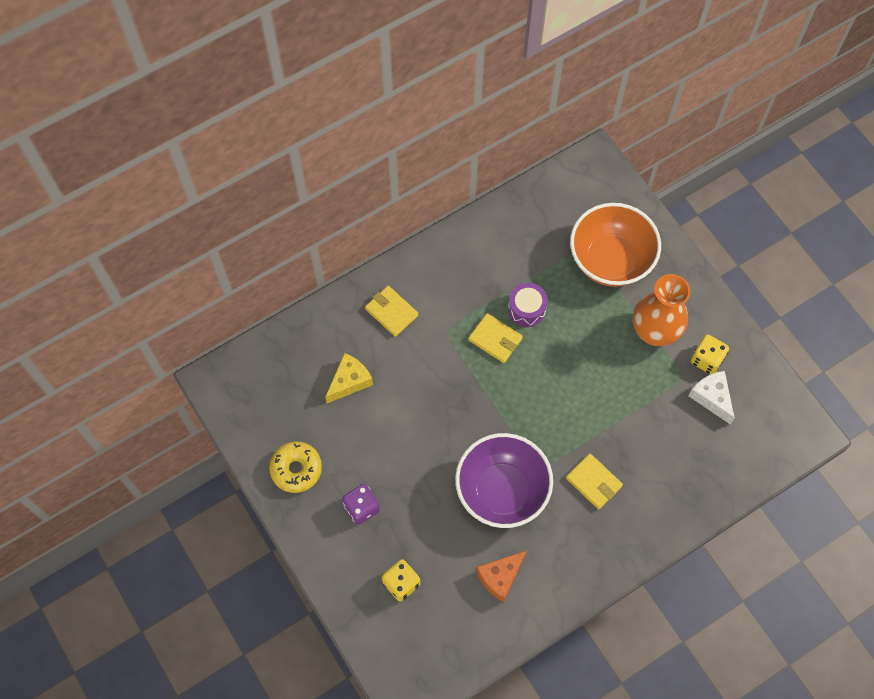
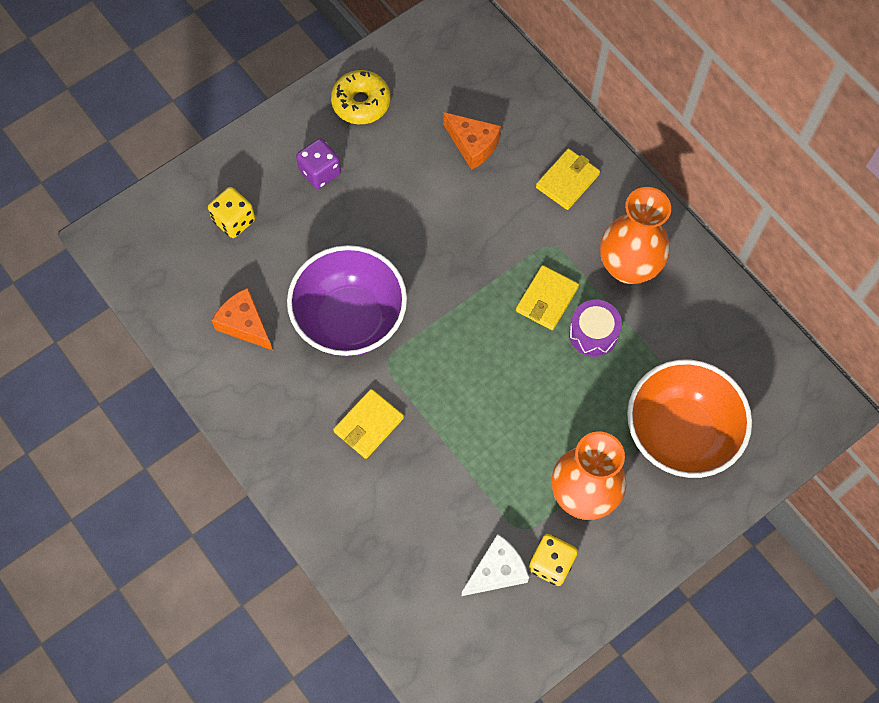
camera: 85 degrees right, 0 degrees up
yellow cheese [325,353,373,403] -> orange cheese [443,112,501,170]
none -> orange vase [600,187,671,284]

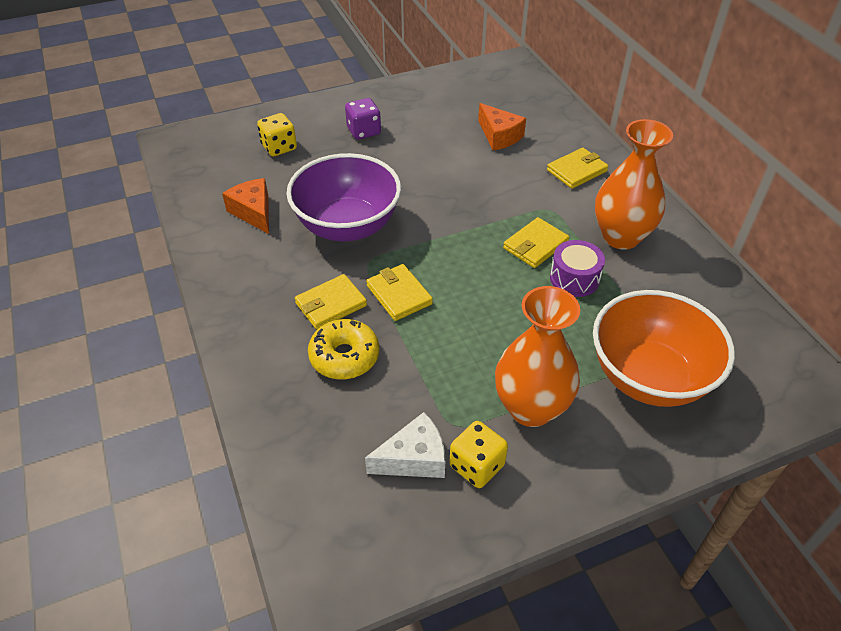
camera: 15 degrees right, 20 degrees down
yellow donut [331,70,391,124] -> yellow donut moved to [308,319,379,379]
none -> yellow wallet [366,264,433,321]

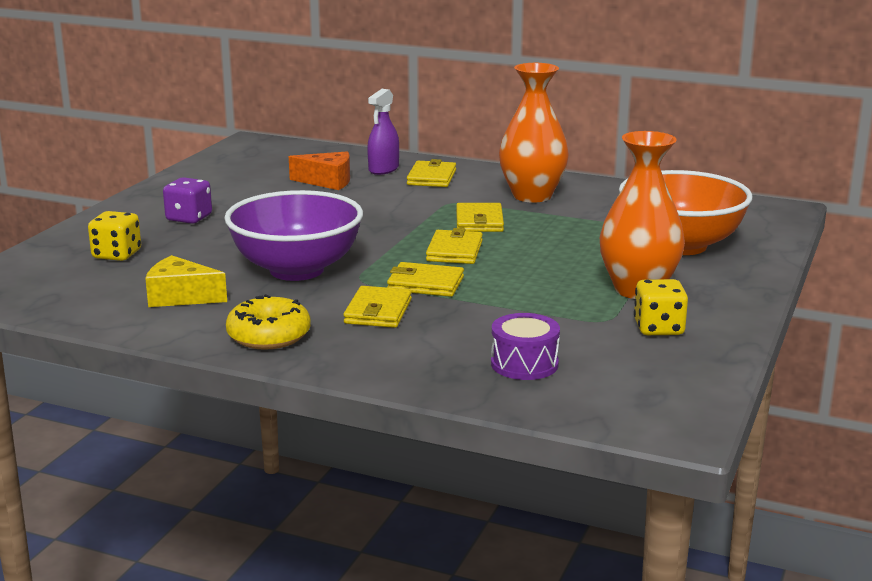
camera: 45 degrees left, 25 degrees down
orange cheese [222,178,269,234] -> yellow cheese [145,255,227,307]
yellow donut [308,319,379,379] -> yellow donut moved to [226,294,311,350]
white cheese [365,412,445,478] -> none
purple drum [550,240,605,297] -> purple drum moved to [491,313,560,380]
none -> purple spray bottle [367,89,399,175]
none -> yellow wallet [426,228,483,264]

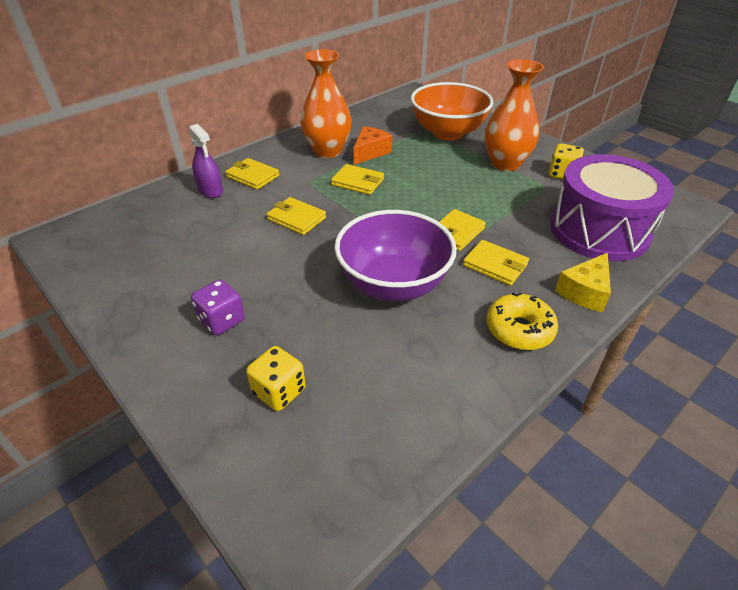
camera: 65 degrees left, 20 degrees up
yellow cheese [145,255,227,307] -> yellow cheese moved to [555,253,611,312]
orange cheese [289,151,350,190] -> orange cheese moved to [354,126,392,165]
yellow wallet [426,228,483,264] -> yellow wallet moved to [266,197,326,235]
purple drum [491,313,560,380] -> purple drum [550,154,674,261], size x2.23

